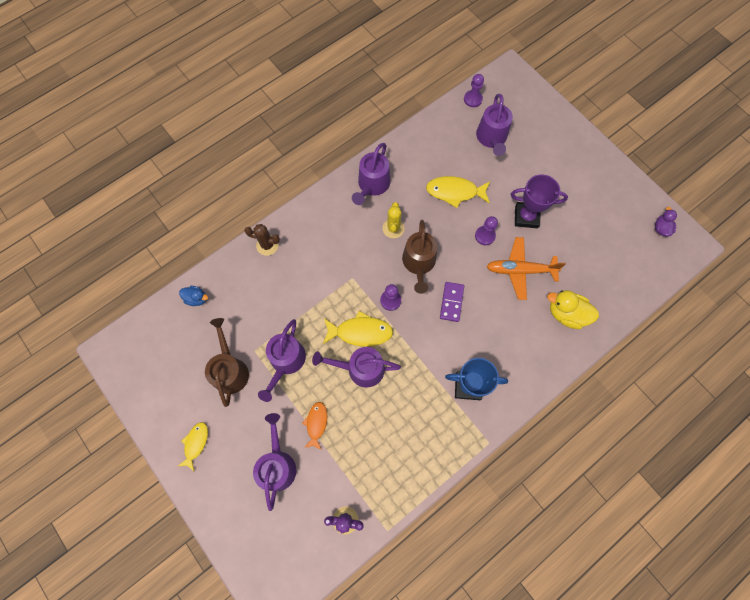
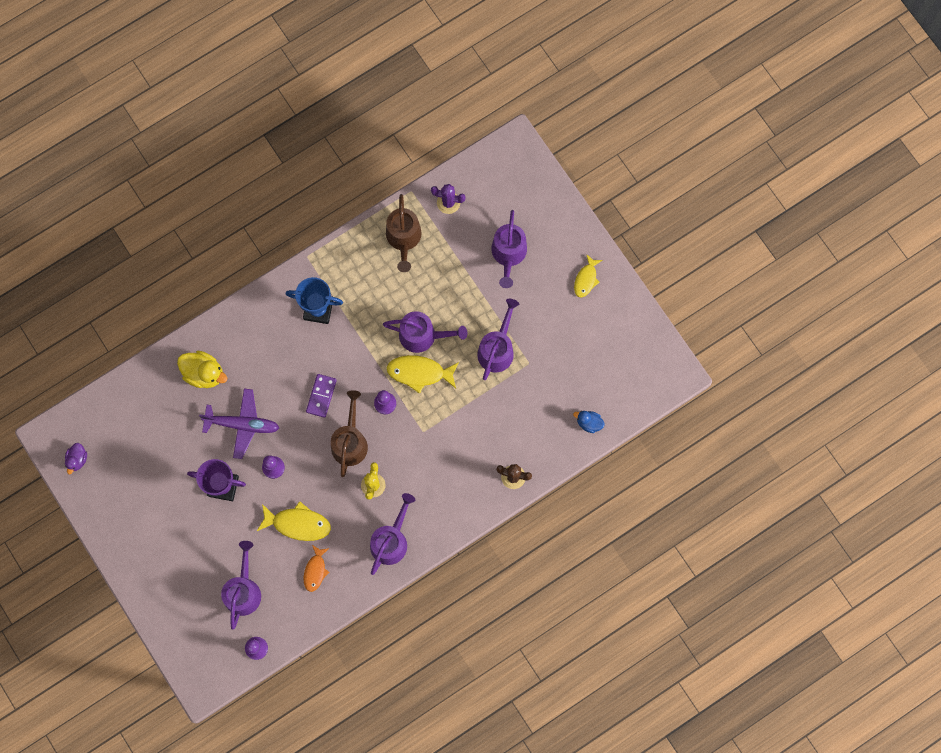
camera: 175 degrees left, 5 degrees up
brown watering can [205,318,249,407] -> brown watering can moved to [386,194,422,272]
orange fish [302,402,327,450] -> orange fish moved to [304,545,329,592]
orange plane [487,237,566,300] -> purple plane [199,388,279,459]

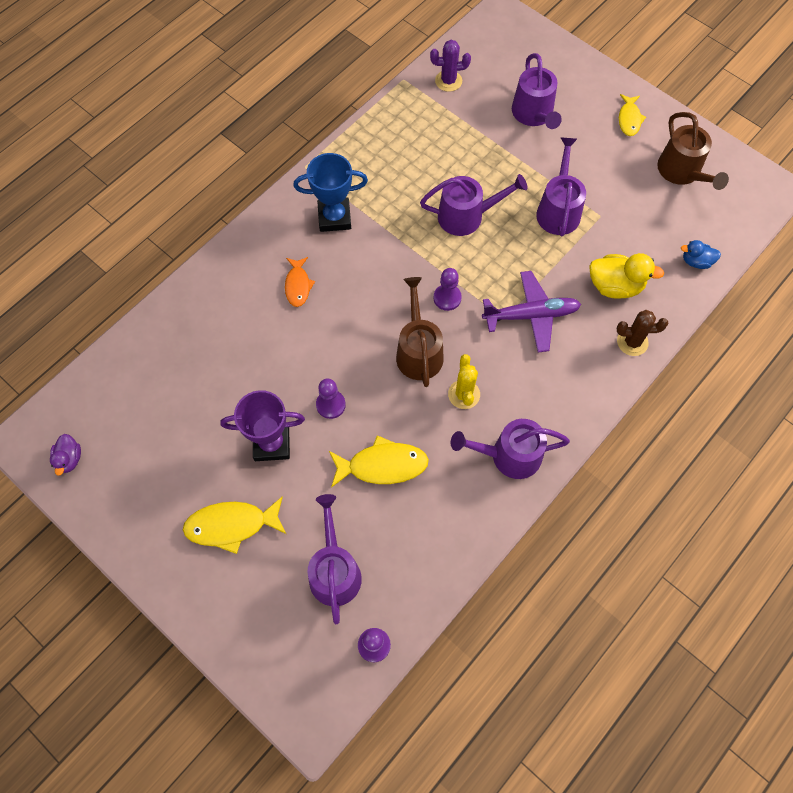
camera: 15 degrees left, 10 degrees down
yellow duck [177,351,227,388] -> yellow duck moved to [589,253,664,299]
purple plane [199,388,279,459] -> purple plane moved to [482,271,581,352]
orange fish [304,545,329,592] -> orange fish moved to [285,257,315,307]
purple domino [306,374,337,418] -> none
purple watering can [370,493,415,575] -> purple watering can turned 105 degrees counterclockwise [451,419,570,479]
brown watering can [386,194,422,272] -> brown watering can moved to [657,112,729,190]
yellow fish [387,355,459,394] -> yellow fish moved to [183,496,286,554]

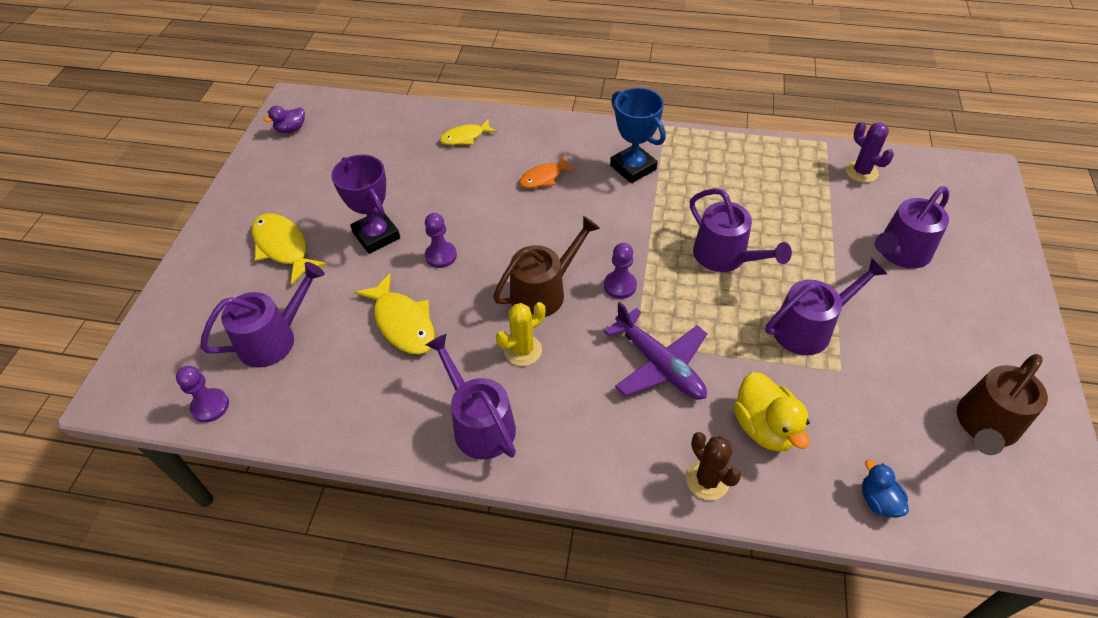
camera: 60 degrees right, 15 degrees down
yellow fish [619,94,646,136] -> yellow fish moved to [440,119,497,145]

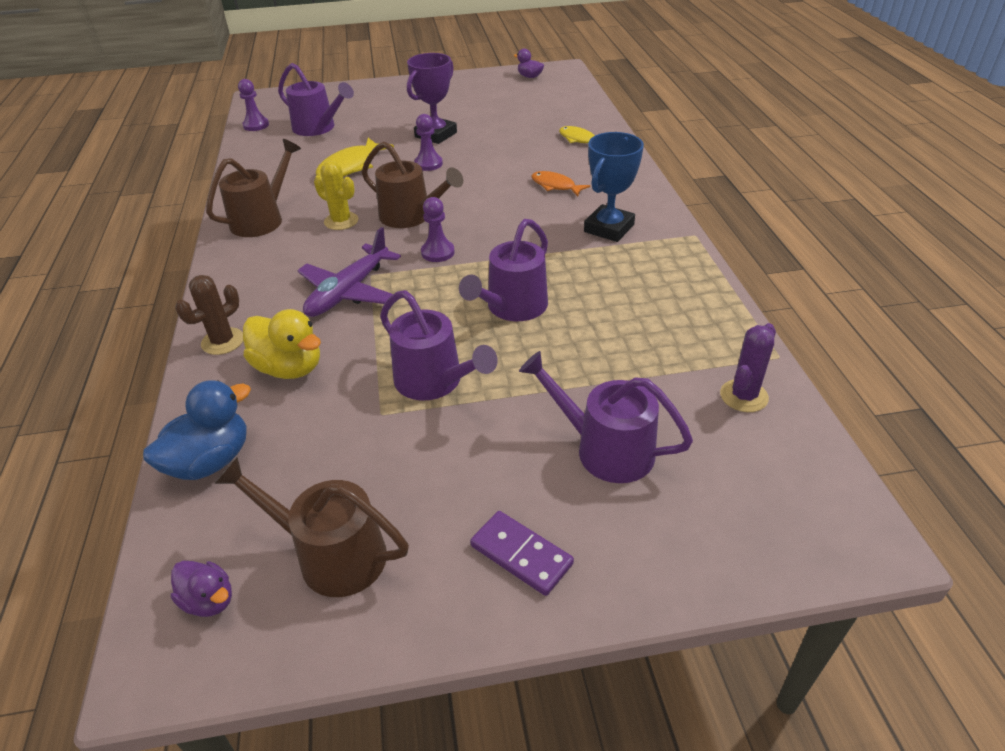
camera: 70 degrees right, 10 degrees down
yellow fish [252,213,327,285] -> none
purple watering can [426,334,516,459] -> brown watering can [206,139,301,237]
yellow duck [734,372,810,452] -> yellow duck turned 105 degrees counterclockwise [243,309,321,379]
blue duck [862,460,909,518] -> blue duck [143,380,251,480], size x1.70
none -> purple duck [171,561,232,617]
none -> purple domino [470,511,574,596]

